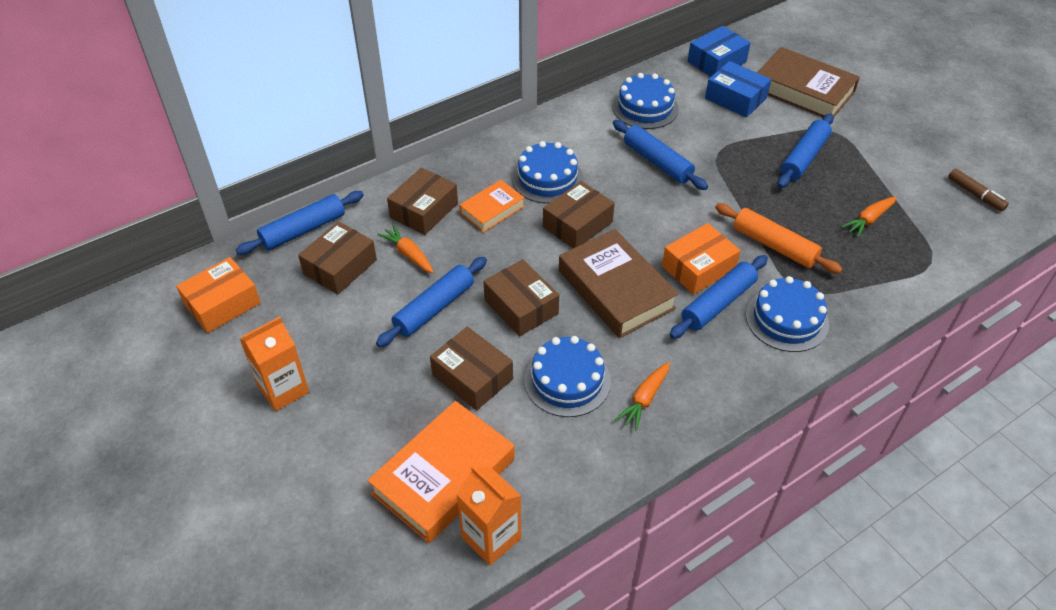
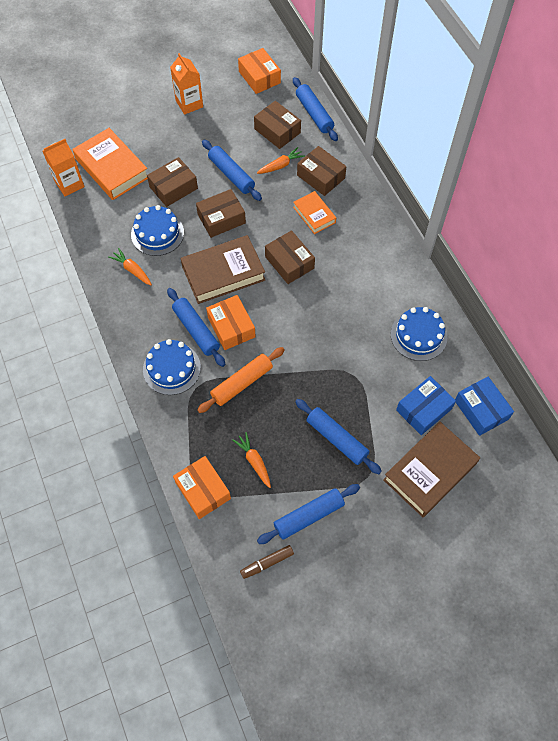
camera: 100 degrees right, 15 degrees up
blue cake [512,141,583,204] -> none
blue rolling pin [613,120,708,190] -> blue rolling pin moved to [257,484,360,544]
none -> orange box [173,456,231,519]

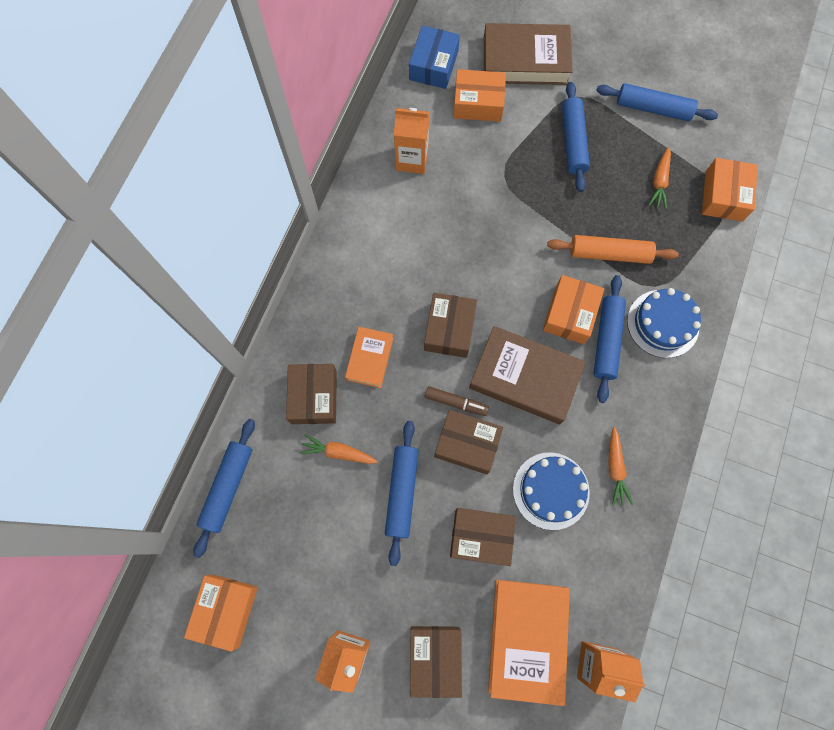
camera: 135 degrees left, 10 degrees up
brown marker [240,545,294,579] -> brown marker moved to [425,386,489,416]
brown box [254,101,301,149] -> brown box moved to [410,626,462,698]
blue cake [391,307,447,361] -> orange carton [394,108,429,174]
blue box [396,376,456,435] -> orange box [453,69,506,122]

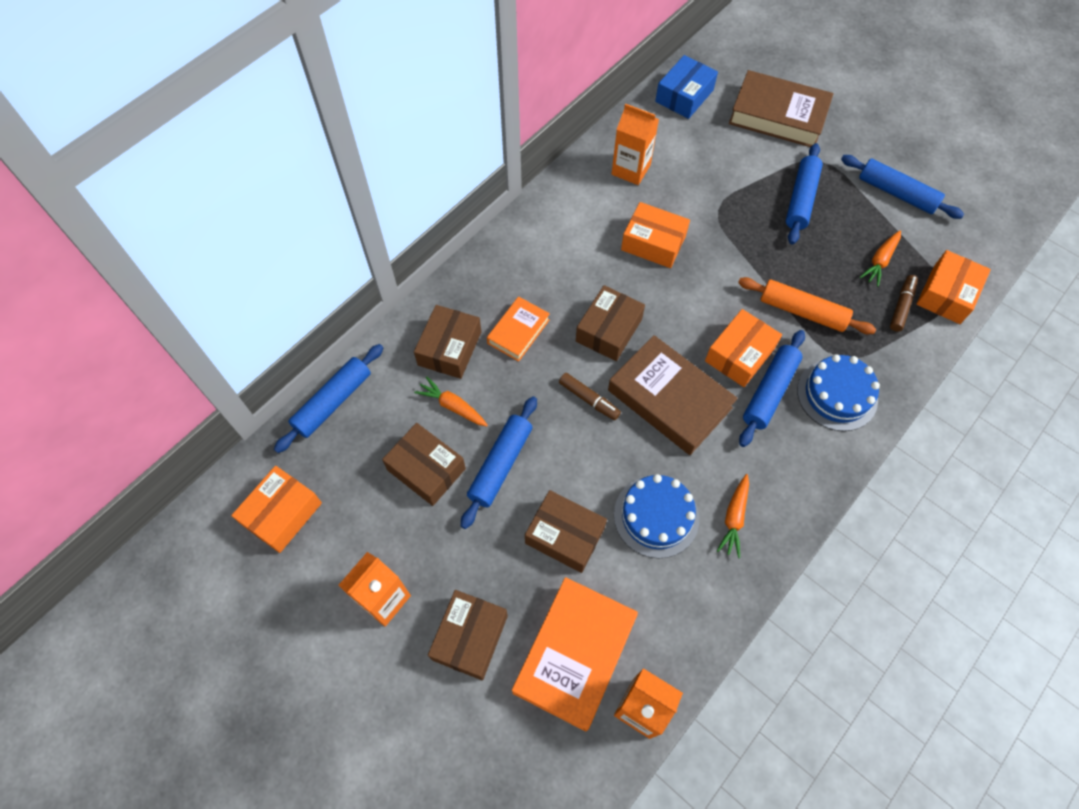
camera: 20 degrees right, 10 degrees down
brown box [434,410,503,474] -> brown box moved to [382,423,466,506]
orange box [453,69,506,122] -> orange box moved to [621,202,690,268]
none -> brown marker [890,275,918,332]

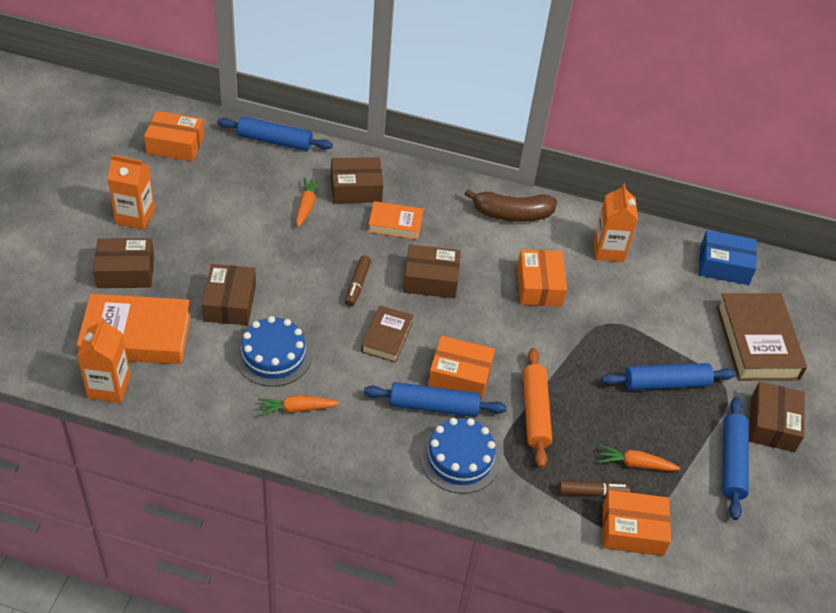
camera: 60 degrees right, 15 degrees down
brown box [382,423,466,506] -> brown box moved to [749,382,805,452]
blue rolling pin [461,396,537,529] -> none
brown book [608,335,738,455] -> brown book [361,305,414,363], size x0.57
none -> brown banana [465,189,557,222]

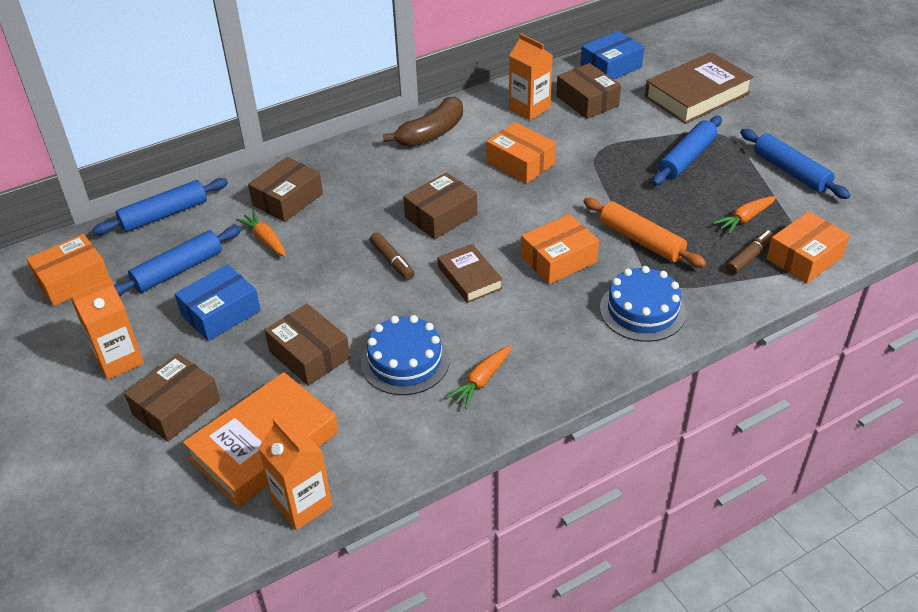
camera: 40 degrees left, 5 degrees down
blue rolling pin [364,382,507,417] -> blue rolling pin moved to [114,226,241,297]
orange book [368,201,423,240] -> none
brown book [716,293,807,381] -> brown book turned 75 degrees counterclockwise [645,52,754,124]
brown box [749,382,805,452] -> brown box moved to [556,63,621,119]
none -> blue box [175,264,261,341]

